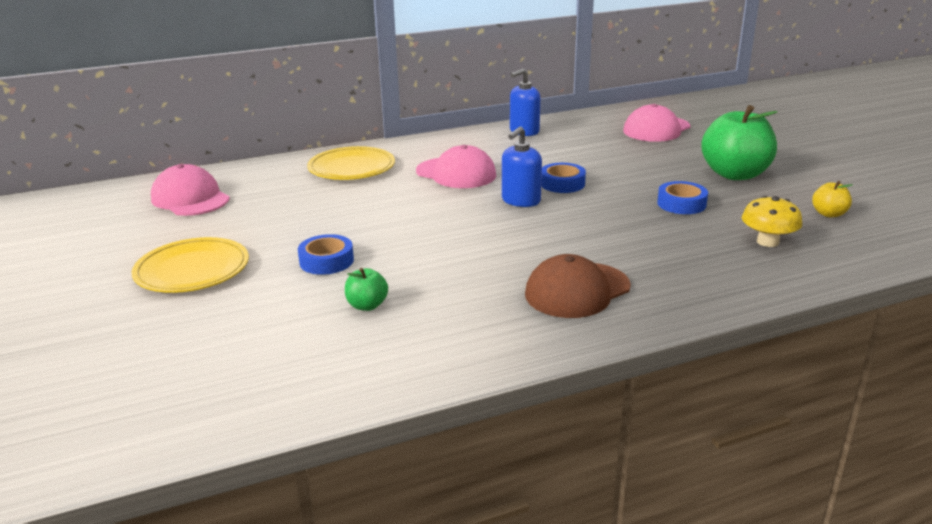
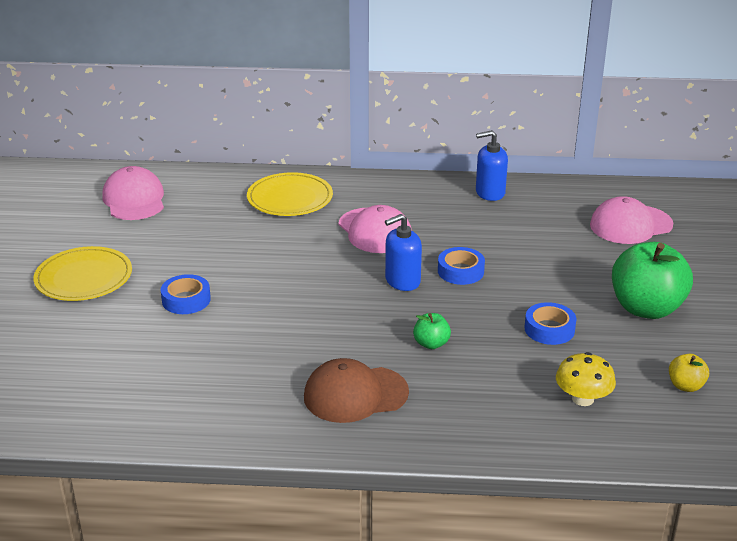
camera: 25 degrees right, 5 degrees up
green apple [345,268,388,311] -> green apple moved to [413,313,451,349]

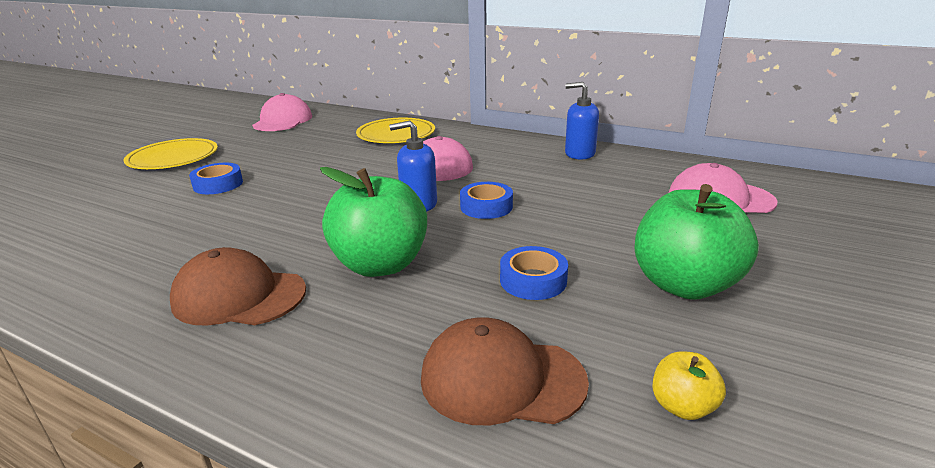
camera: 25 degrees right, 5 degrees down
green apple [413,313,451,349] -> green apple [320,167,427,277], size x2.20
yellow mushroom [556,352,616,406] -> brown cap [421,318,589,425]

